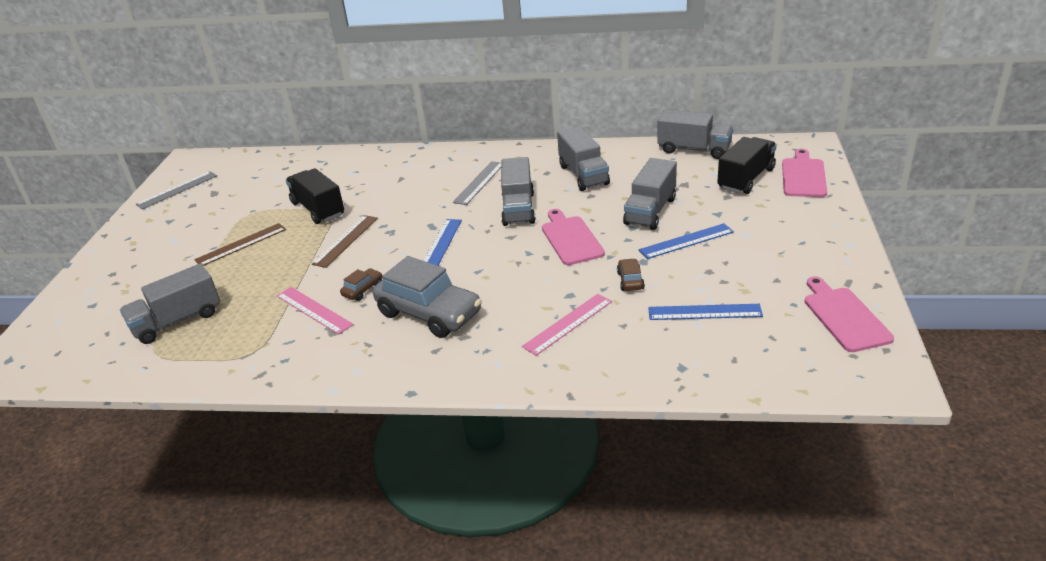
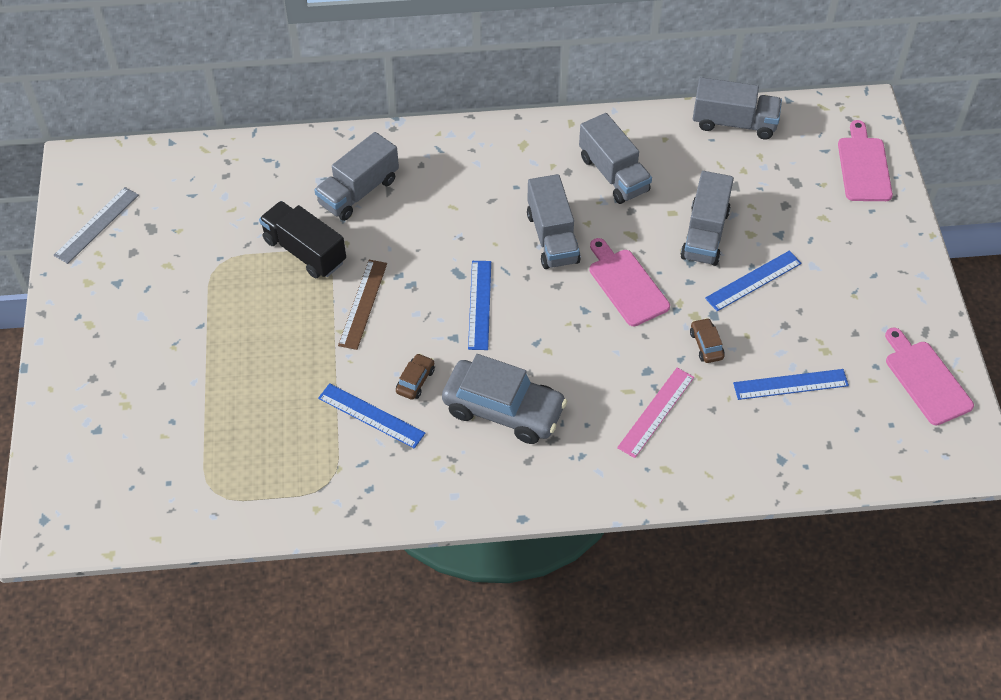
camera: 15 degrees left, 20 degrees up
grey truck [120,264,220,344] -> grey truck moved to [314,132,399,221]
brown ruler [194,223,286,266] -> none
pink ruler [277,287,353,335] -> blue ruler [318,383,425,449]
grey ruler [453,161,501,205] -> none
black truck [717,137,777,194] -> none

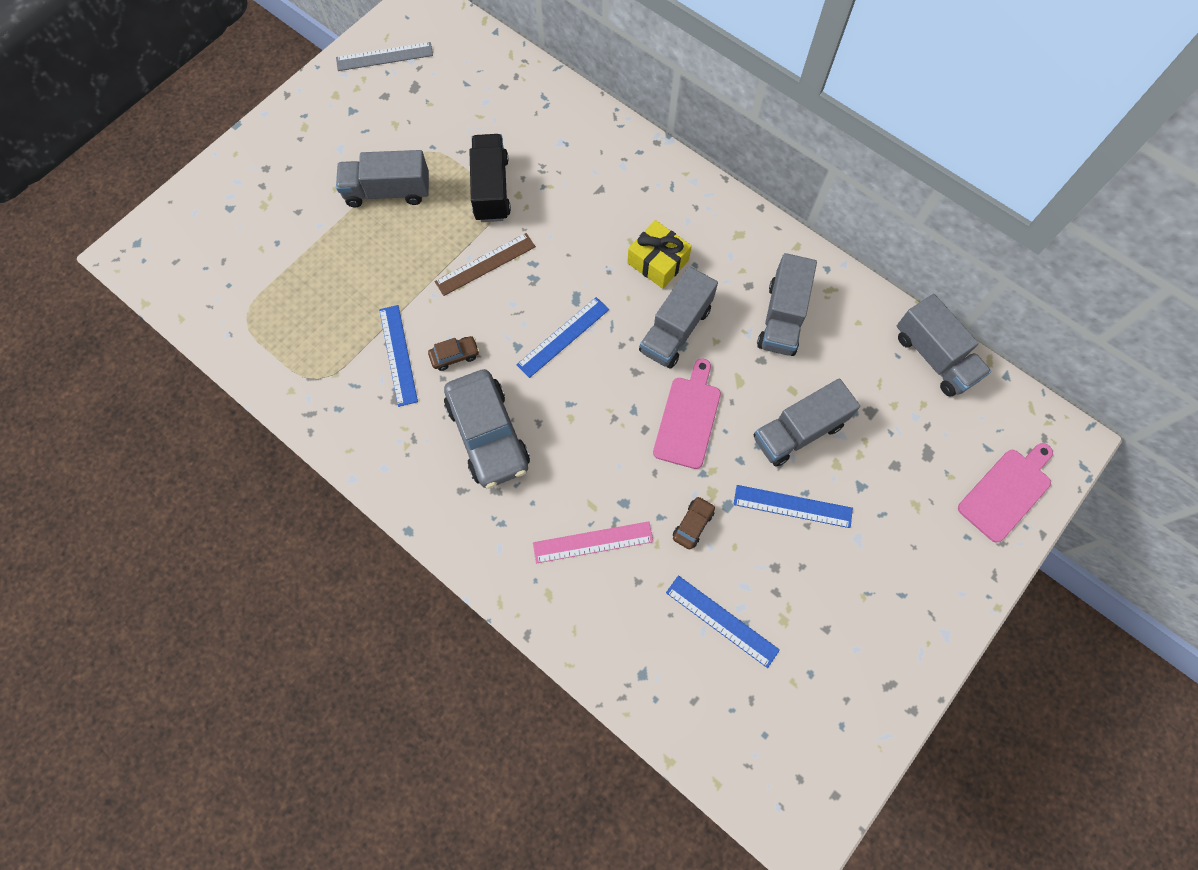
camera: 45 degrees right, 15 degrees up
grey truck [314,132,399,221] -> grey truck moved to [336,150,429,208]
pink cutting board [885,327,974,425] -> none
none -> yellow gift [627,220,692,289]

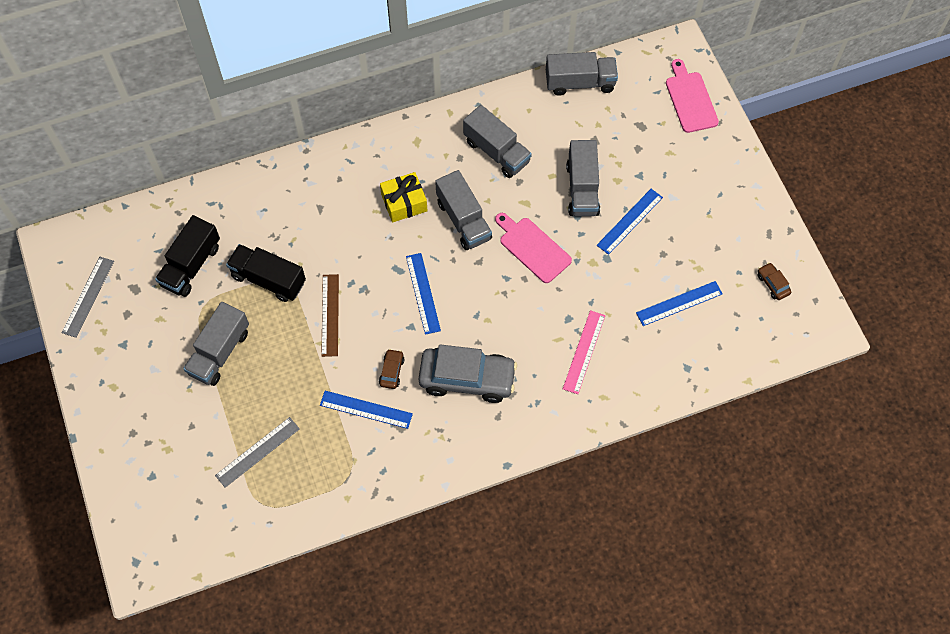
camera: 60 degrees left, 5 degrees down
brown car [673,496,715,550] -> brown car moved to [758,262,791,300]
none -> black truck [155,215,220,297]
none -> grey ruler [215,417,300,488]

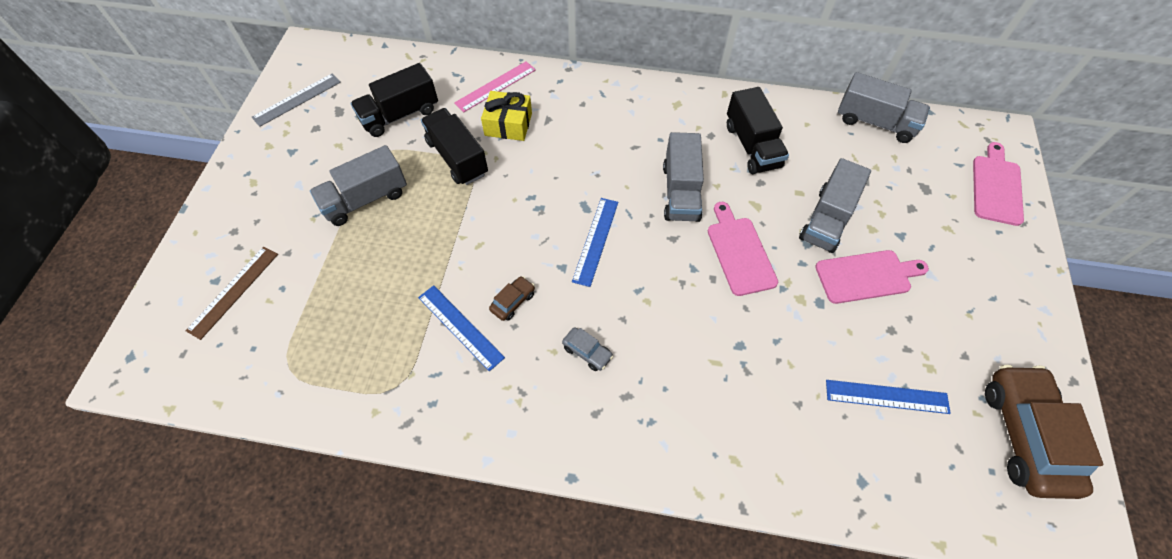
camera: 30 degrees right, 5 degrees down
grey ruler [215,417,300,488] -> none
brown ruler [321,274,339,357] -> brown ruler moved to [185,246,278,340]
yellow gift [380,172,427,222] -> yellow gift moved to [481,91,532,141]
grey car [419,344,517,403] -> grey car [562,327,613,371], size x0.43
grey truck [463,105,532,178] -> black truck [727,87,789,174]
pink ruler [563,310,605,394] -> pink ruler moved to [454,61,536,112]
blue ruler [597,189,663,255] -> pink cutting board [815,250,929,304]
brown car [758,262,791,300] -> brown car [985,365,1103,499], size x2.34

